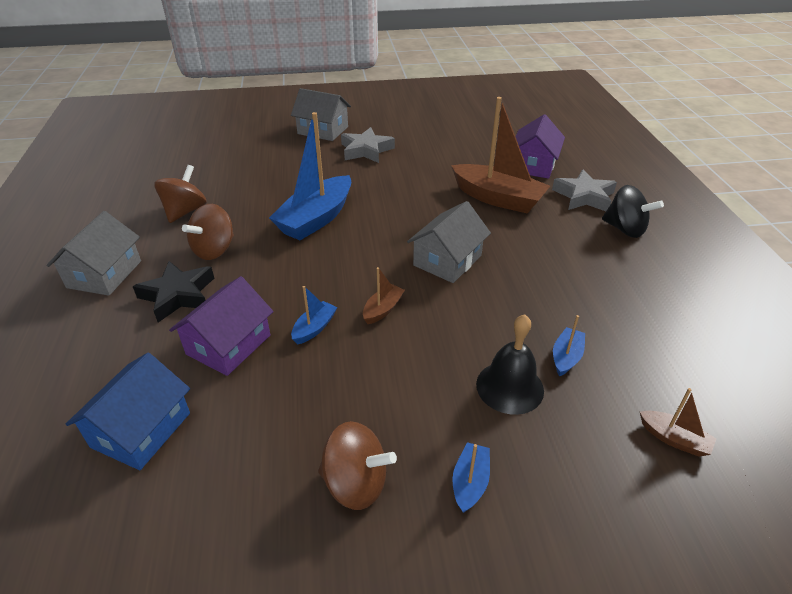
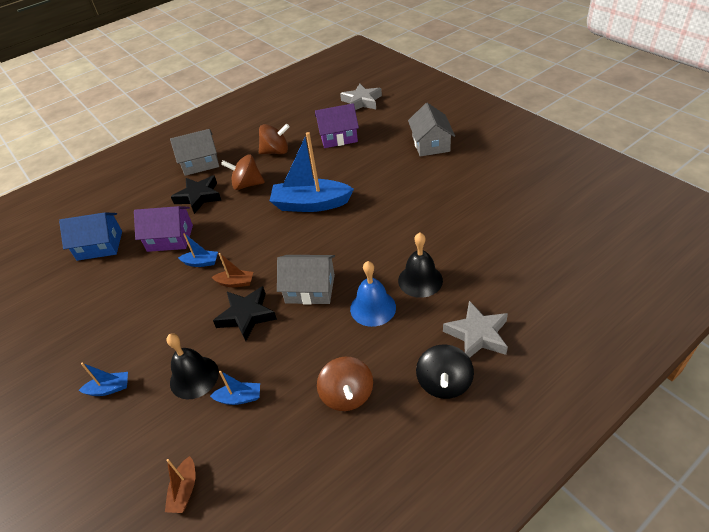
camera: 65 degrees right, 5 degrees up
brown spinning top [318,421,397,510] -> brown spinning top moved to [317,357,373,411]
grey star [341,127,395,163] -> grey star moved to [340,83,382,110]
brown boat [451,97,550,214] -> black bell [398,233,443,298]
purple house [515,114,565,179] -> purple house moved to [315,103,359,148]
none -> black star [213,286,277,341]
none -> blue bell [350,261,396,327]

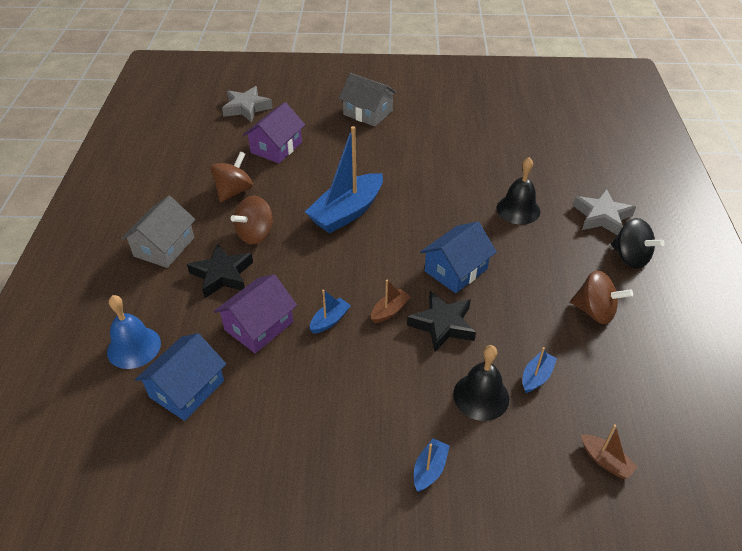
camera: 55 degrees left, 0 degrees up
grey house [277,255,335,305] -> blue house [420,221,497,293]
blue bell [350,261,396,327] -> blue bell moved to [107,295,161,369]

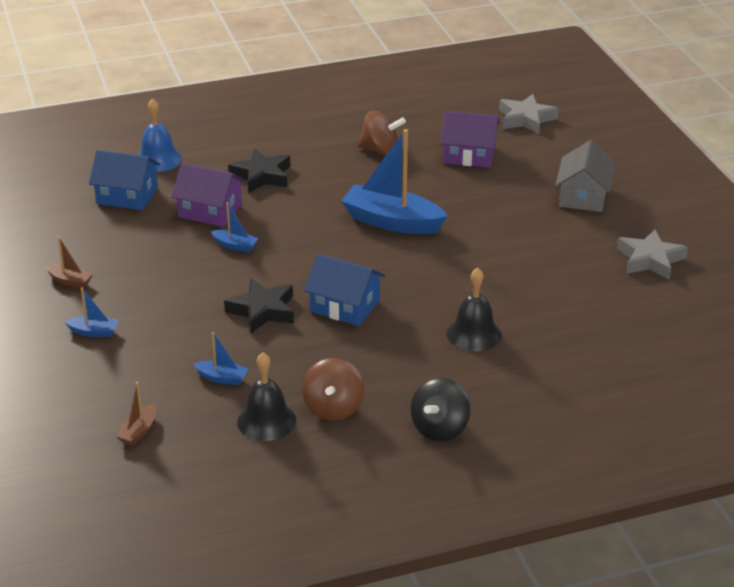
camera: 70 degrees right, 10 degrees down
grey house [121,196,196,268] -> none
brown spinning top [231,196,273,245] -> none
brown boat [371,280,411,323] -> brown boat moved to [46,237,93,288]
black bell [453,345,509,421] -> black bell moved to [237,352,296,441]
grey star [573,189,636,235] -> grey star moved to [617,229,688,280]

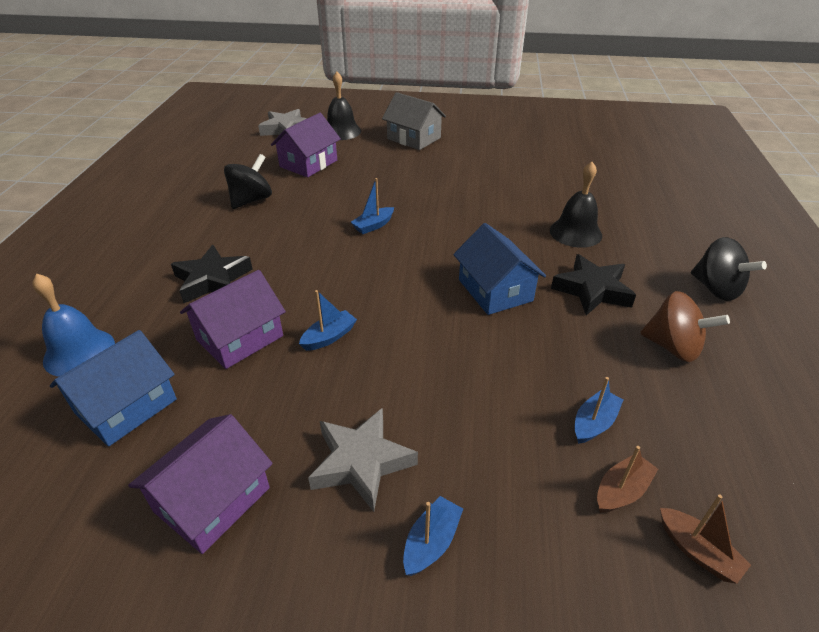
camera: 65 degrees left, 5 degrees up
brown boat [46,237,93,288] -> brown boat moved to [597,446,658,513]
black star [224,278,294,333] -> black star moved to [551,254,636,316]
black bell [237,352,296,441] -> black bell moved to [327,72,361,140]
blue house [304,253,385,326] -> blue house turned 75 degrees counterclockwise [453,223,546,315]
blue boat [341,129,448,234] -> blue boat [351,178,394,234], size x0.45
brown spinning top [357,111,406,155] -> black spinning top [224,154,272,209]
grey star [617,229,688,280] -> grey star moved to [308,408,418,512]
none -> purple house [128,414,273,554]

